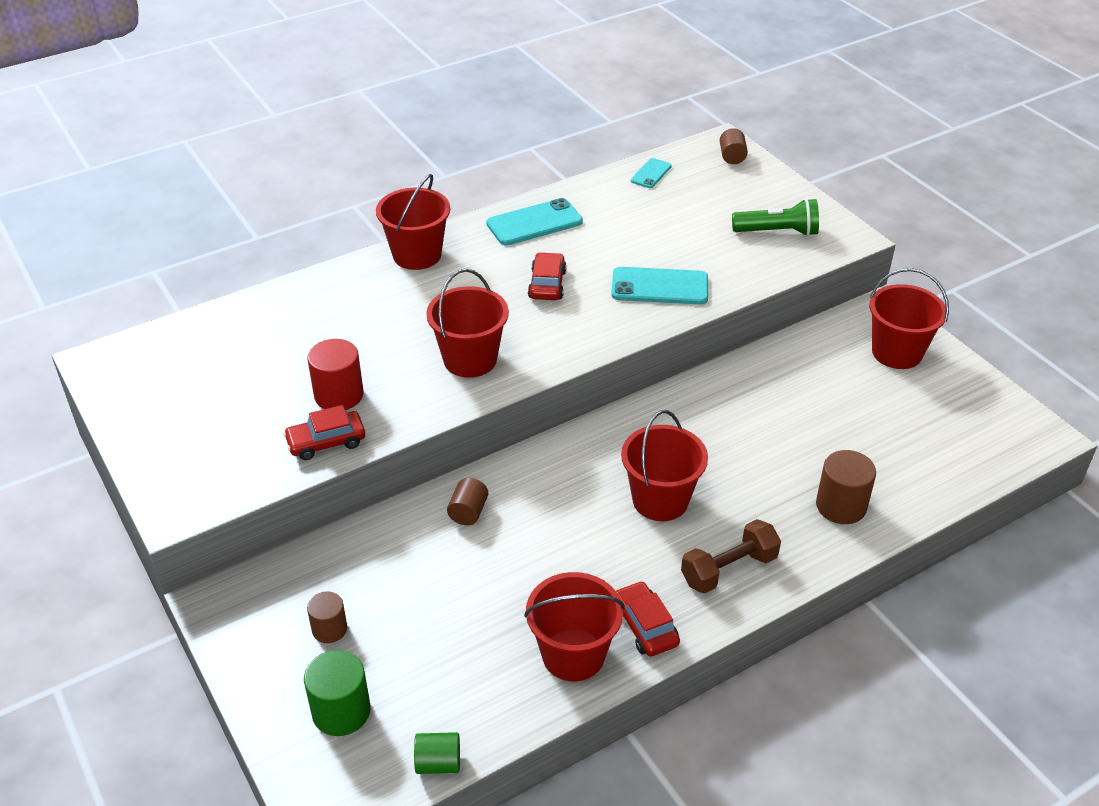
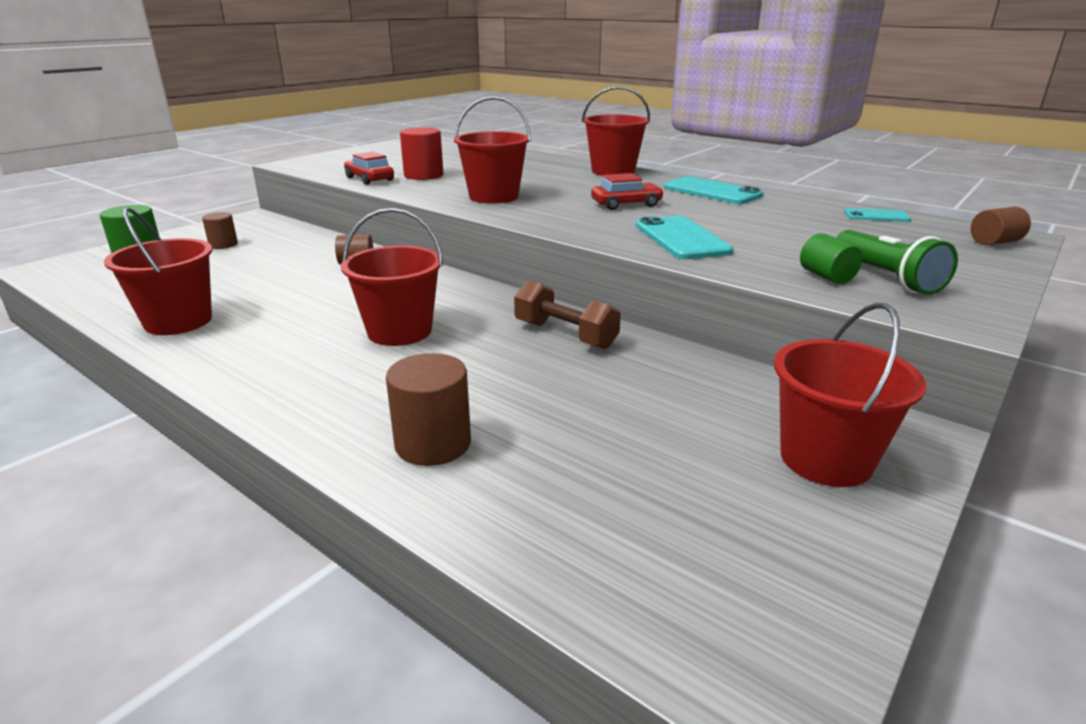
camera: 70 degrees right, 15 degrees down
green cylinder [414,732,460,774] -> green cylinder moved to [800,233,863,284]
red car [615,581,680,656] -> none
brown dumbbell [681,519,781,594] -> brown dumbbell moved to [514,280,621,349]

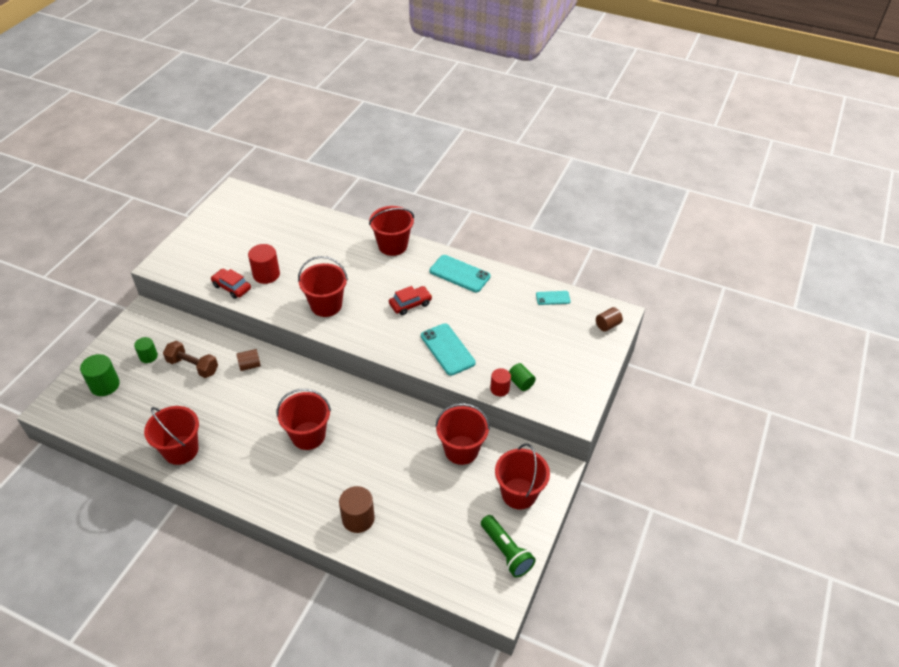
camera: 15 degrees left, 20 degrees up
brown cylinder [202,212,238,249] -> green cylinder [134,337,158,363]
brown dumbbell [514,280,621,349] -> brown dumbbell moved to [163,341,218,378]
green flashlight [836,230,958,295] -> green flashlight moved to [481,515,536,578]
none -> red bucket [435,403,490,465]
none -> red cylinder [490,368,511,396]

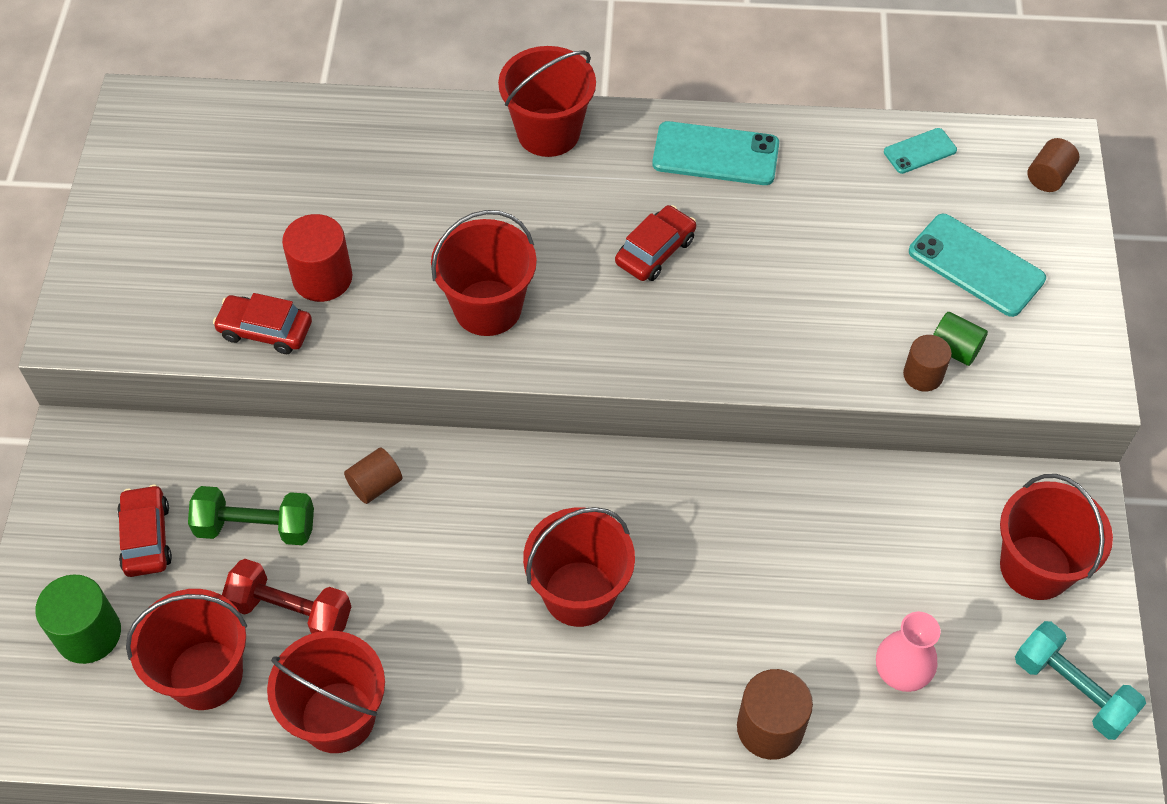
camera: 20 degrees left, 10 degrees up
green cylinder [134,337,158,363] -> red car [117,485,172,577]
brown dumbbell [163,341,218,378] -> green dumbbell [188,486,314,545]
turquoise phone [421,323,476,376] -> turquoise phone moved to [909,214,1046,317]
red bucket [435,403,490,465] -> red bucket moved to [126,589,247,710]
green flashlight [481,515,536,578] -> turquoise dumbbell [1015,621,1146,740]
red cylinder [490,368,511,396] -> brown cylinder [903,335,952,391]
none -> red dumbbell [222,559,351,634]
none -> pink vase [876,612,941,692]

